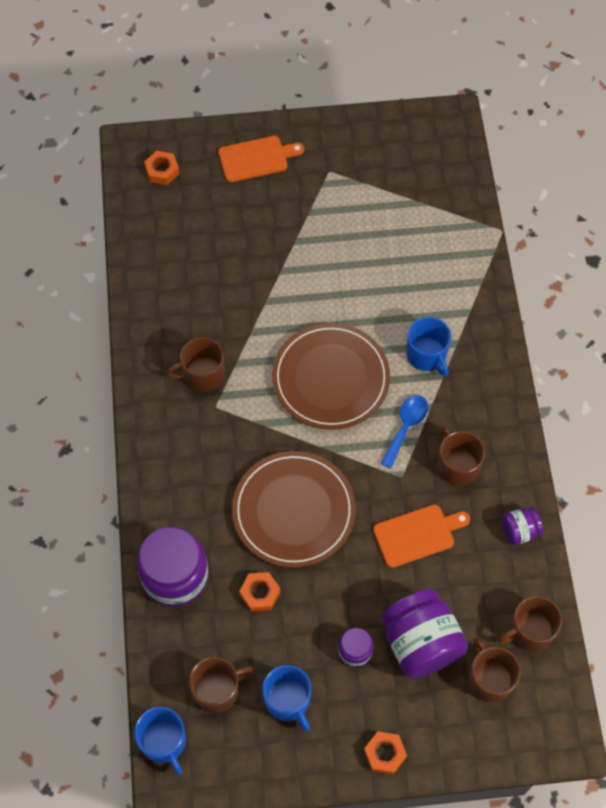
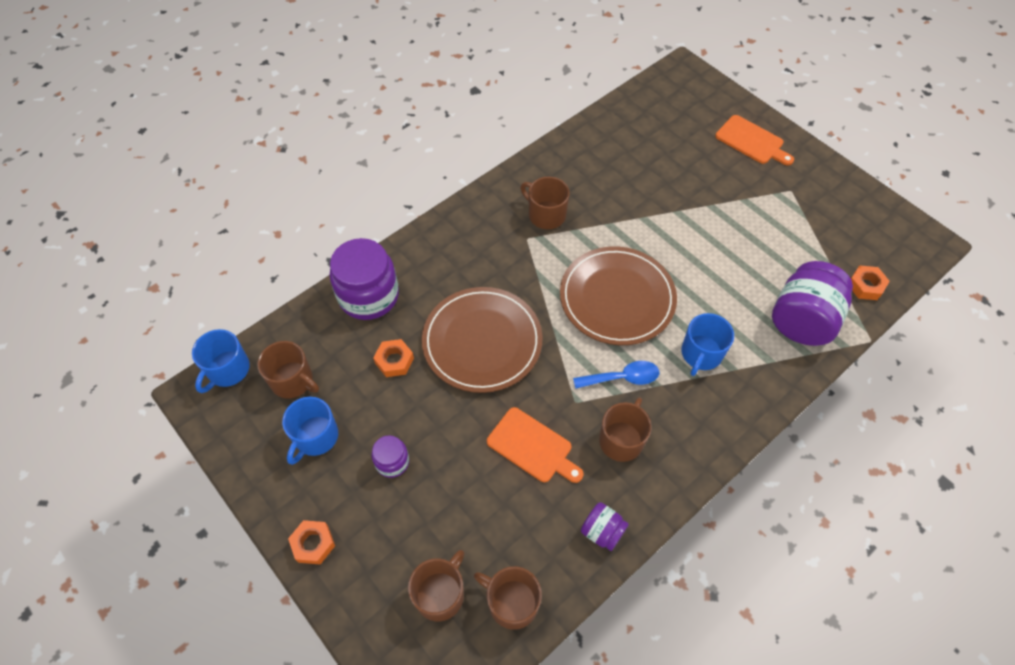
camera: 55 degrees right, 5 degrees down
orange nut [144,151,179,185] -> orange nut moved to [851,265,890,300]
purple jar [382,589,468,679] -> purple jar moved to [772,261,853,346]

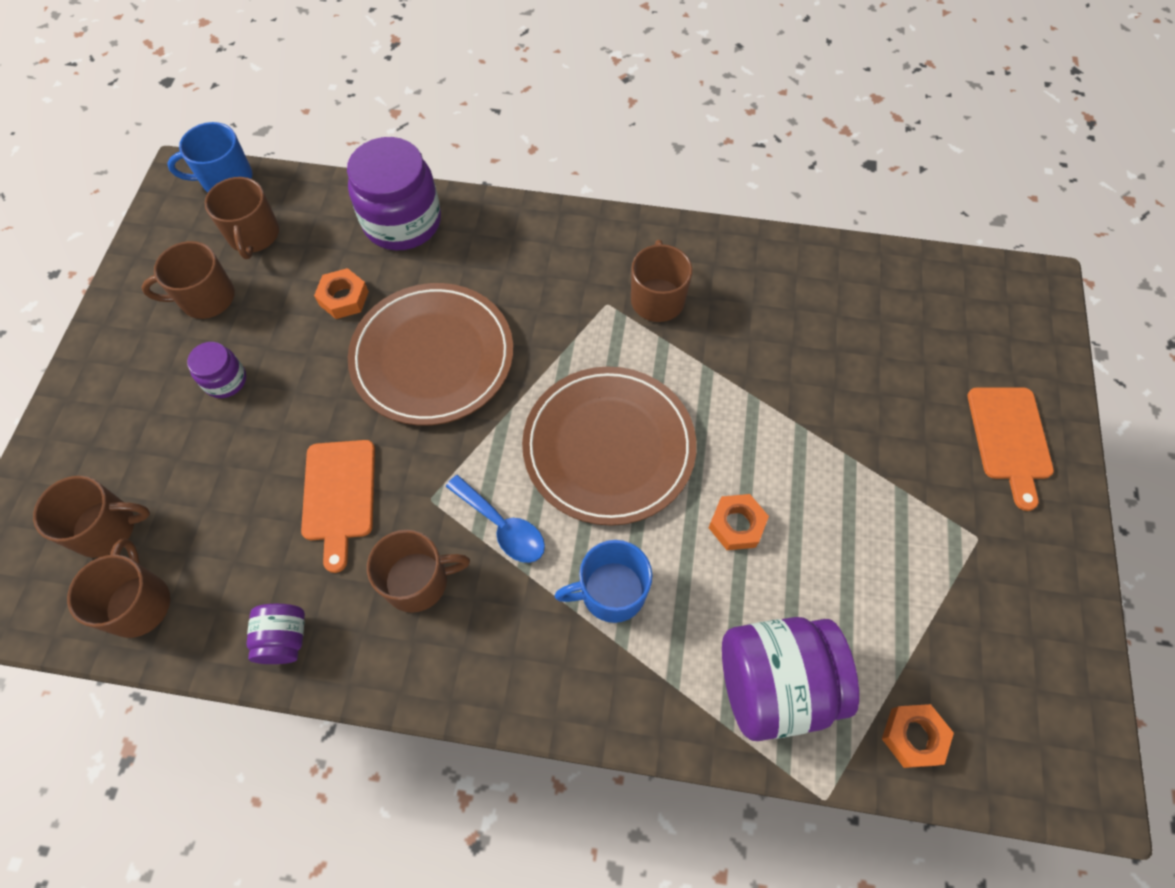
camera: 50 degrees right, 5 degrees up
blue mug [282,397,338,465] -> brown mug [142,241,235,319]
orange nut [288,520,335,565] -> orange nut moved to [708,494,769,550]

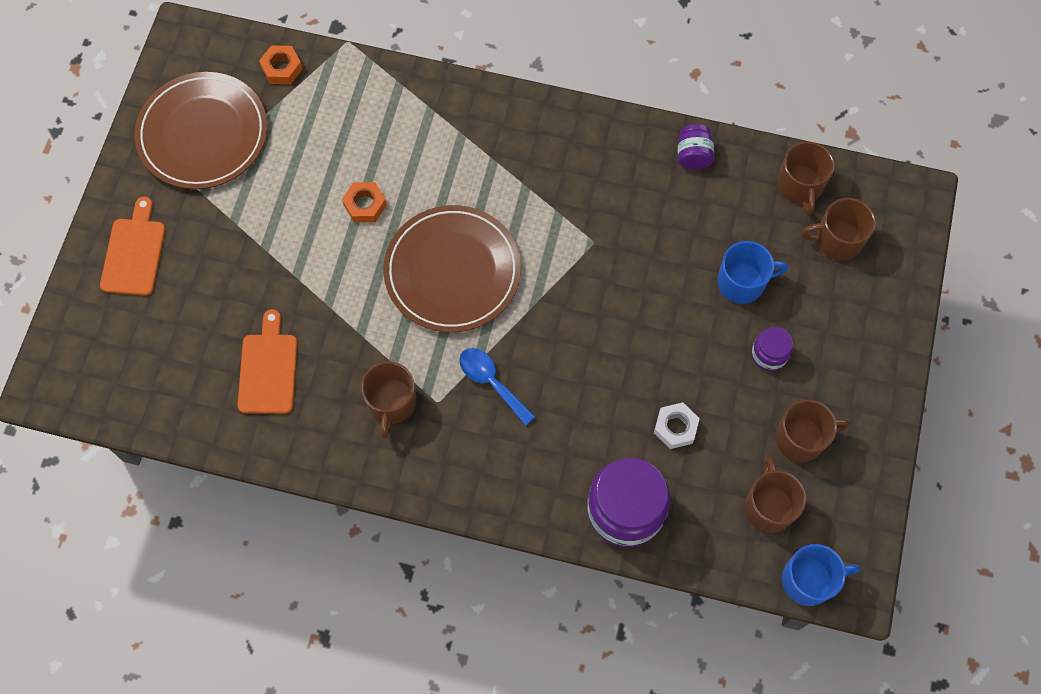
camera: 175 degrees left, 5 degrees up
orange cutting board [301,440,375,573] -> orange cutting board moved to [237,309,297,414]
orange nut [314,268,369,319] -> white nut [654,402,700,449]
brown plate [348,283,513,426] -> brown plate moved to [134,72,267,189]
brown mug [367,530,470,613] -> none
blue spoon [446,475,545,563] -> blue spoon moved to [459,348,536,426]
blue mug [554,540,652,623] -> blue mug moved to [717,241,788,304]
purple jar [722,617,859,741] -> none

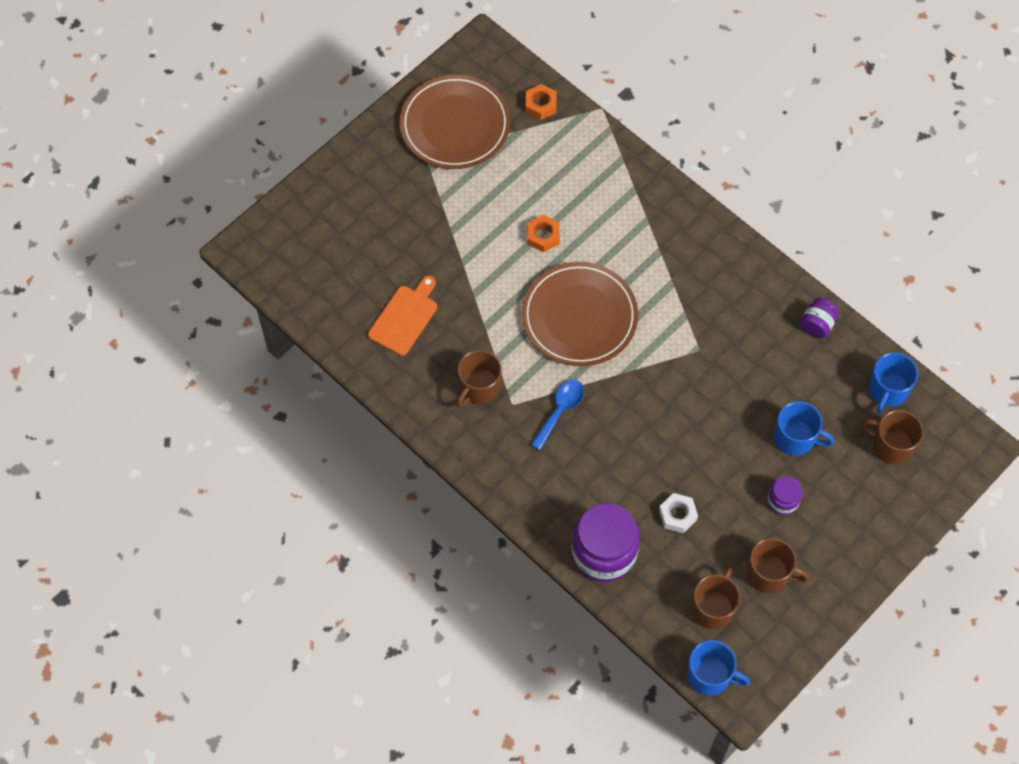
camera: 30 degrees right, 5 degrees down
orange cutting board [100,196,165,296] -> none
blue spoon [459,348,536,426] -> blue spoon turned 45 degrees clockwise [531,380,584,450]
brown mug [777,141,834,214] -> blue mug [868,352,918,413]

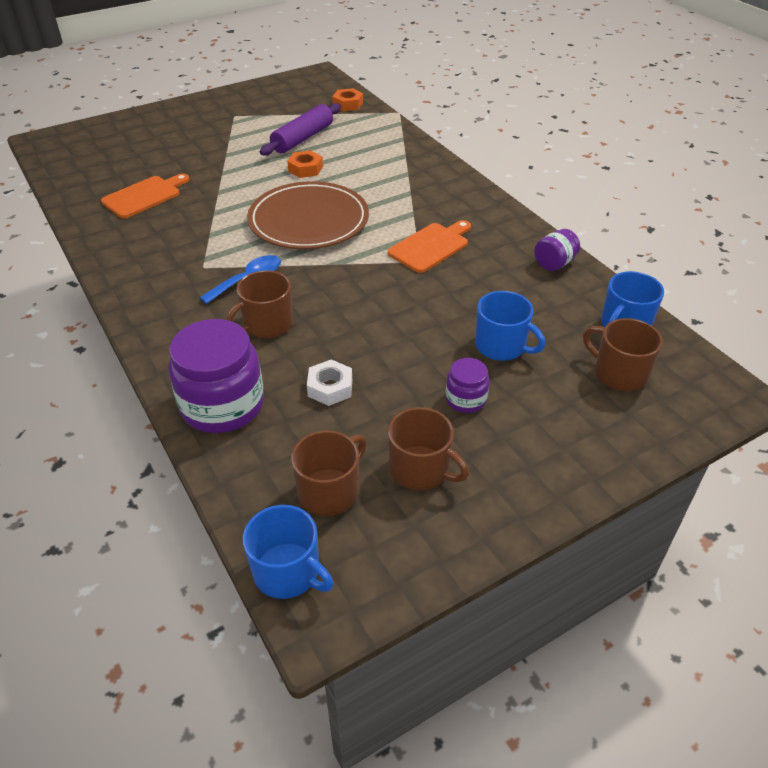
camera: 15 degrees right, 20 degrees down
brown plate [400,74,510,169] -> none
brown mug [457,350,502,408] -> brown mug moved to [226,270,293,338]
none -> purple rolling pin [260,103,341,156]
none -> orange cutting board [388,220,471,273]

